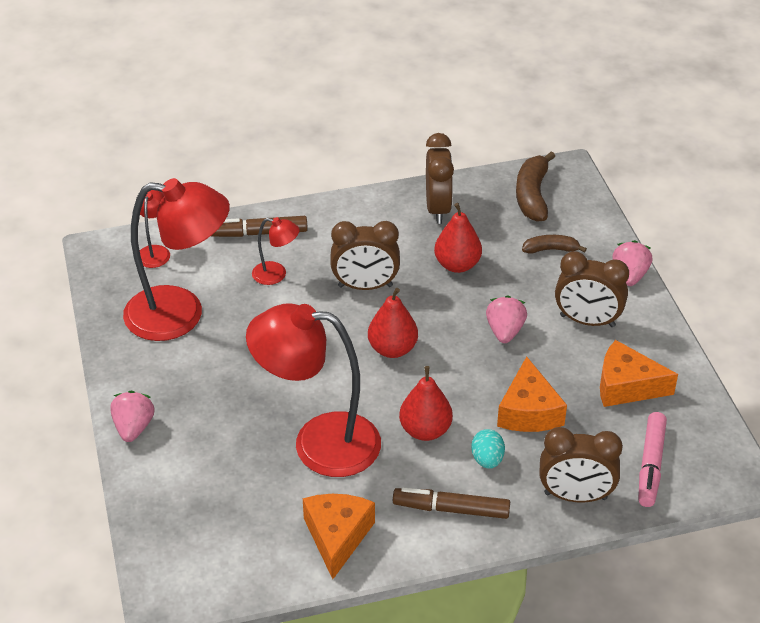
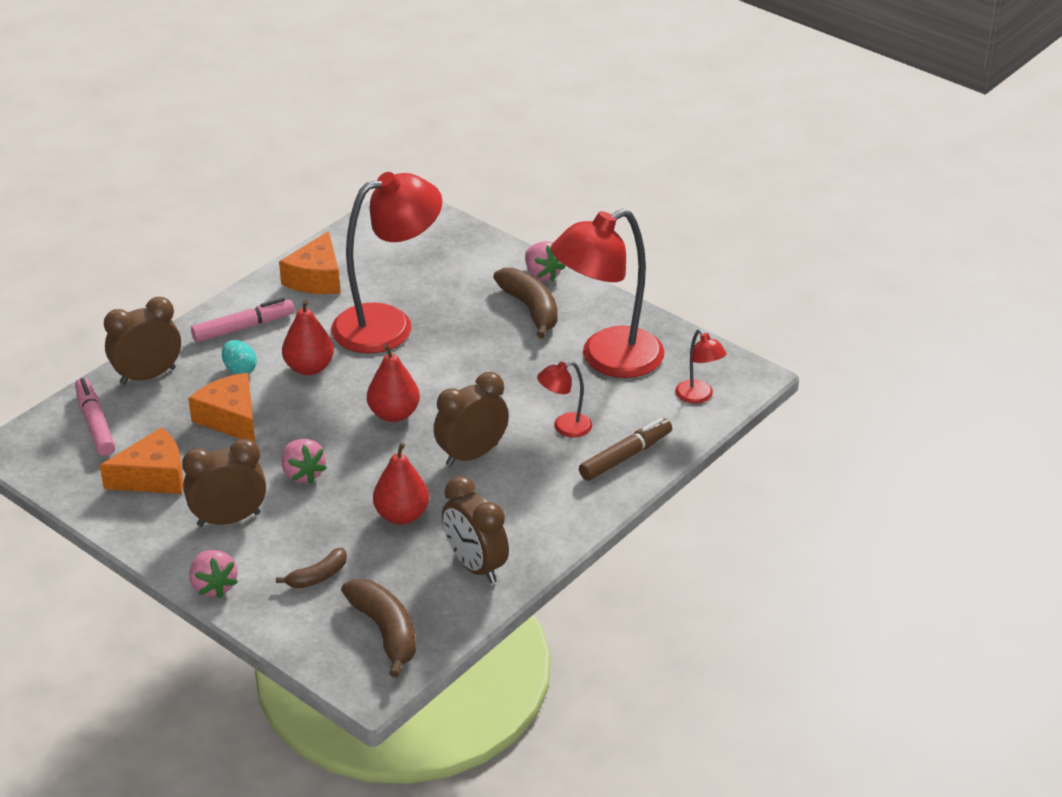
camera: 145 degrees right, 5 degrees down
orange cheese [303,494,375,579] -> orange cheese turned 45 degrees clockwise [279,231,341,294]
brown marker [393,487,510,519] -> pink marker [191,298,294,342]
none -> brown banana [493,268,558,338]

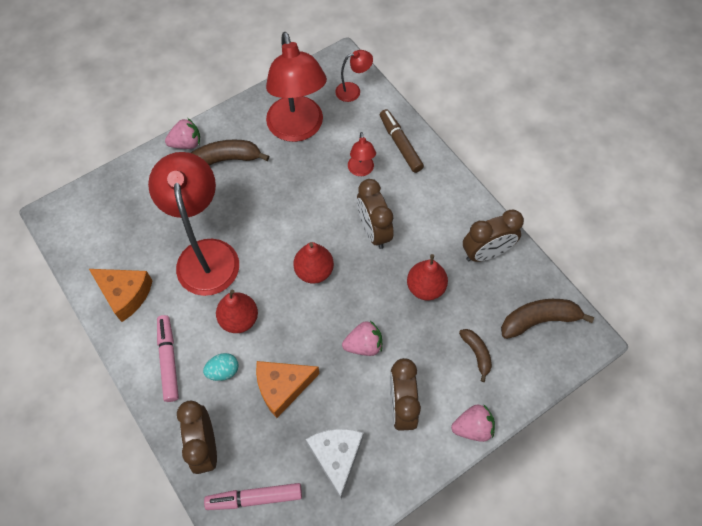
camera: 75 degrees left, 25 degrees up
orange cheese [100,427,183,494] -> white cheese [306,429,364,499]

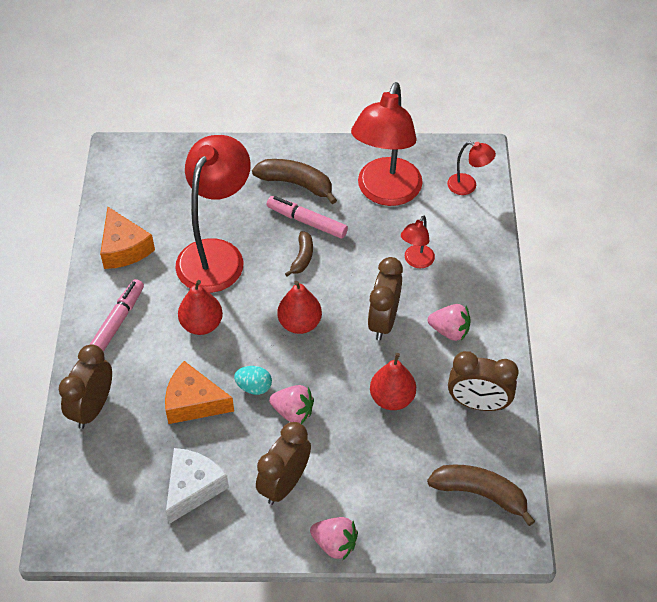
camera: 35 degrees right, 10 degrees down
pink strawberry [165,118,200,149] -> pink strawberry moved to [428,304,471,341]
turquoise egg [203,353,239,381] -> turquoise egg moved to [234,366,272,395]
pink marker [204,483,302,510] -> pink marker moved to [267,196,348,239]
brown marker [380,109,424,173] -> none
brown banana [459,329,492,382] -> brown banana moved to [285,231,313,276]

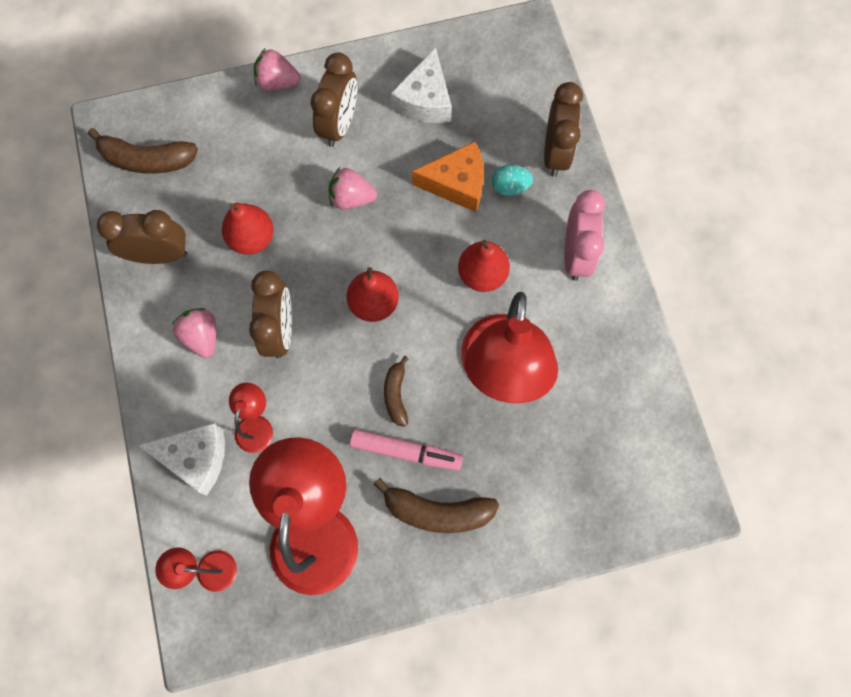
camera: 165 degrees right, 20 degrees up
pink marker [89,279,144,352] -> pink clock [564,190,605,281]
orange cheese [100,207,155,269] -> none
turquoise egg [234,366,272,395] -> turquoise egg moved to [492,165,533,196]
pink strawberry [428,304,471,341] -> pink strawberry turned 60 degrees clockwise [171,308,216,358]
none -> white cheese [138,422,225,495]

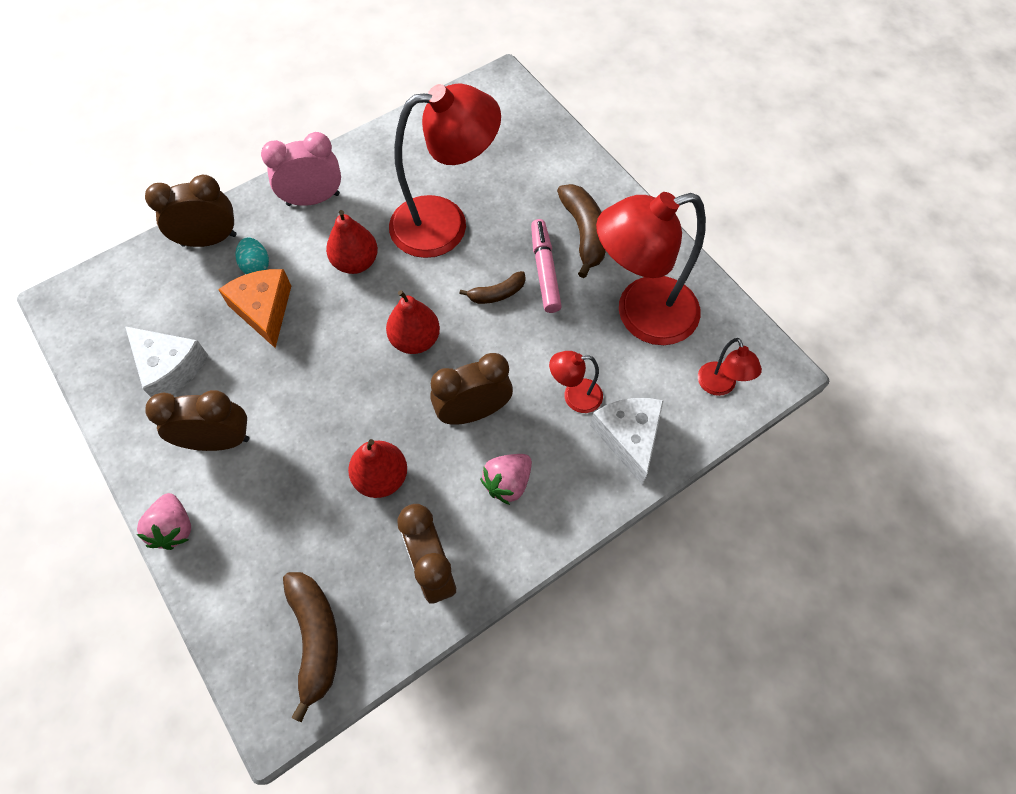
camera: 110 degrees left, 10 degrees down
pink strawberry [329,167,377,209] -> none
white cheese [391,47,451,123] -> white cheese turned 45 degrees clockwise [125,326,209,397]

